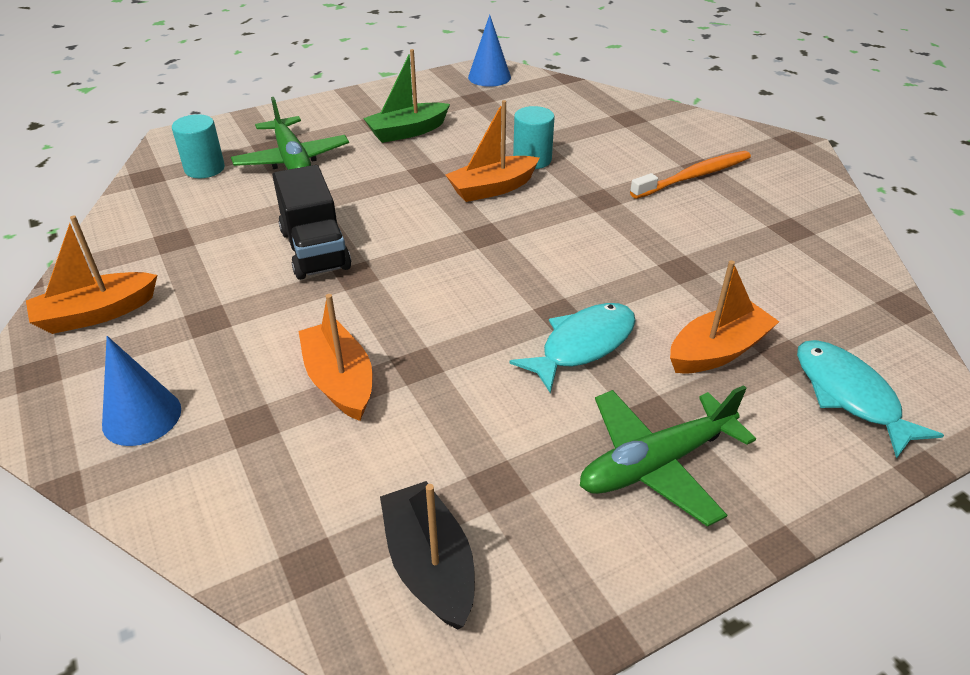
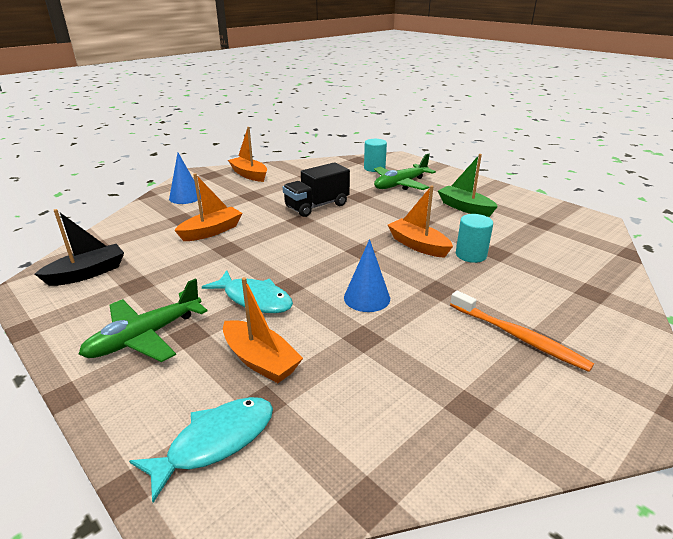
camera: 75 degrees right, 10 degrees down
blue cone [468,15,511,87] -> blue cone moved to [344,239,390,312]
green plane [580,385,756,527] -> green plane turned 90 degrees counterclockwise [79,278,207,362]

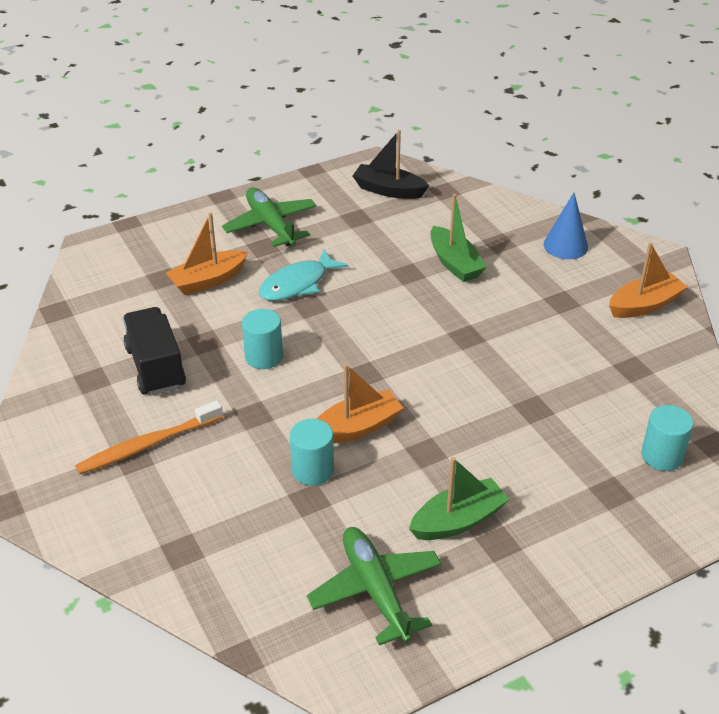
camera: 105 degrees right, 10 degrees up
black boat [35,209,124,286] -> black boat turned 135 degrees clockwise [353,130,429,199]
turquoise fish [129,397,273,503] -> none
orange boat [174,173,242,241] -> green boat [431,194,487,282]
black truck [283,162,350,217] -> black truck moved to [123,307,186,395]
blue cone [344,239,390,312] -> turquoise cylinder [242,309,283,369]
green plane [374,153,436,190] -> green plane moved to [307,527,442,645]

